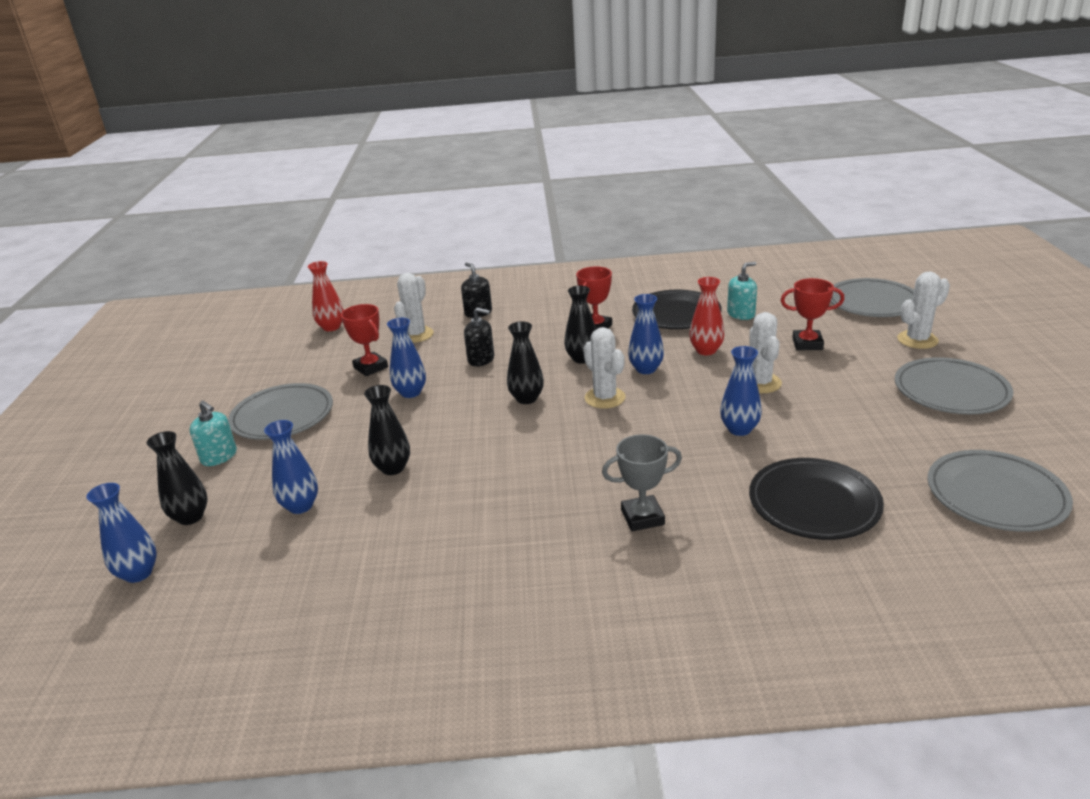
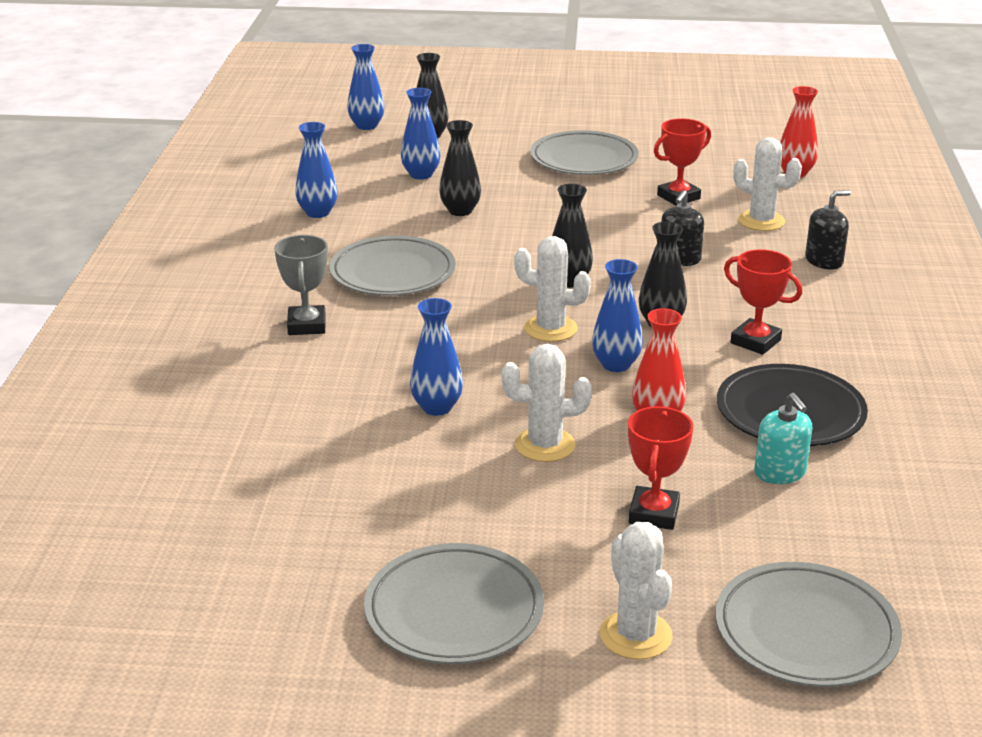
camera: 95 degrees right, 0 degrees up
turquoise soap dispenser [189,401,237,466] -> none
blue vase [387,318,426,398] -> blue vase moved to [295,122,338,218]
white cactus [583,327,625,409] -> white cactus turned 45 degrees clockwise [514,236,591,342]
black plate [749,458,884,540] -> none
grey plate [927,450,1073,532] -> grey plate moved to [329,235,456,296]

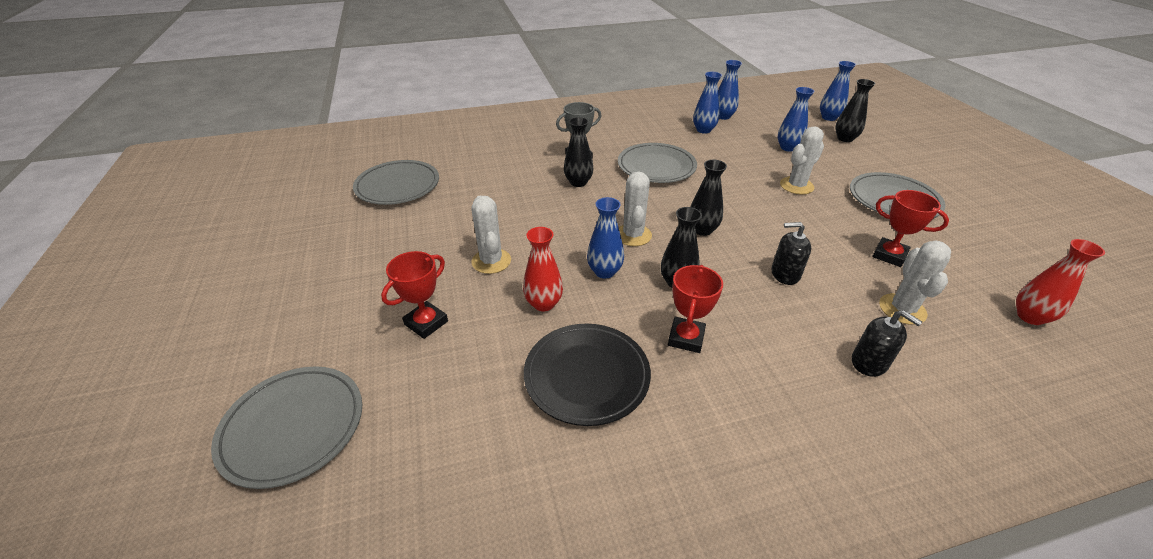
camera: 70 degrees right, 10 degrees up
grey plate [364,543,544,664] -> grey plate moved to [353,160,439,205]
blue vase [410,298,463,416] -> blue vase moved to [718,60,742,120]
black vase [439,120,481,216] -> black vase moved to [564,117,593,187]
white cactus [600,522,673,660] -> white cactus moved to [780,126,824,195]
red trophy [628,406,693,530] -> red trophy turned 45 degrees counterclockwise [381,251,448,339]
turquoise soap dispenser [754,393,812,484] -> none

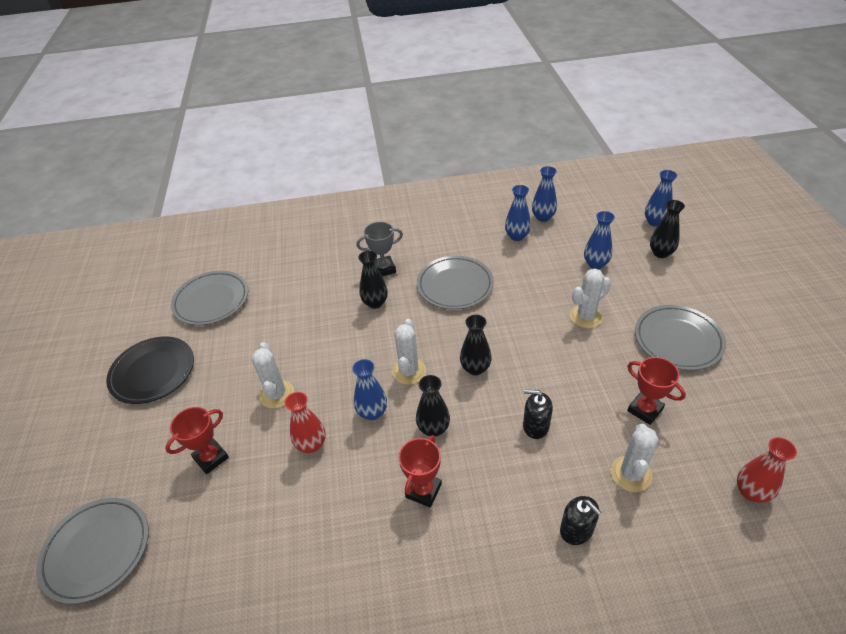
camera: 10 degrees right, 5 degrees up
black plate [524,324,651,426] -> black plate moved to [106,337,194,404]

